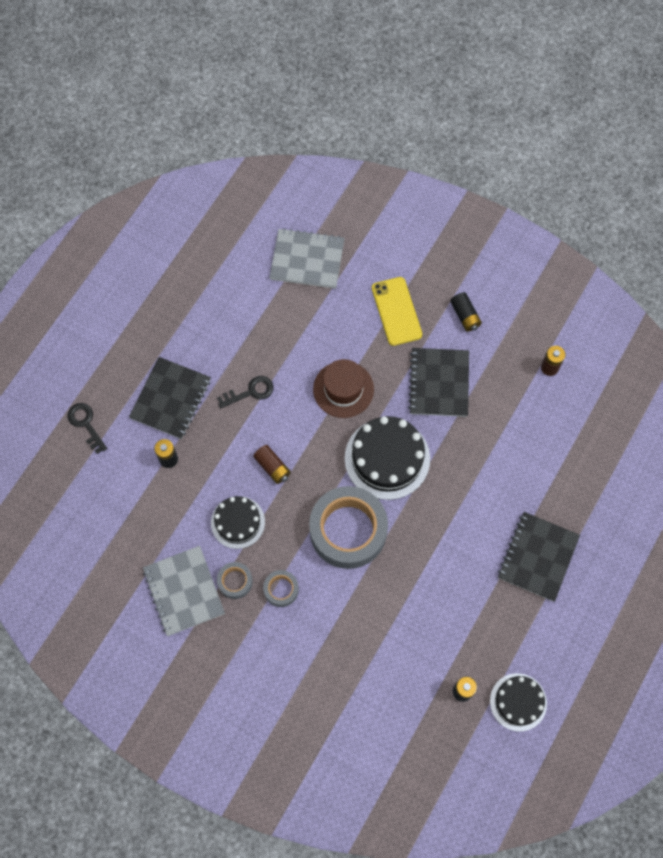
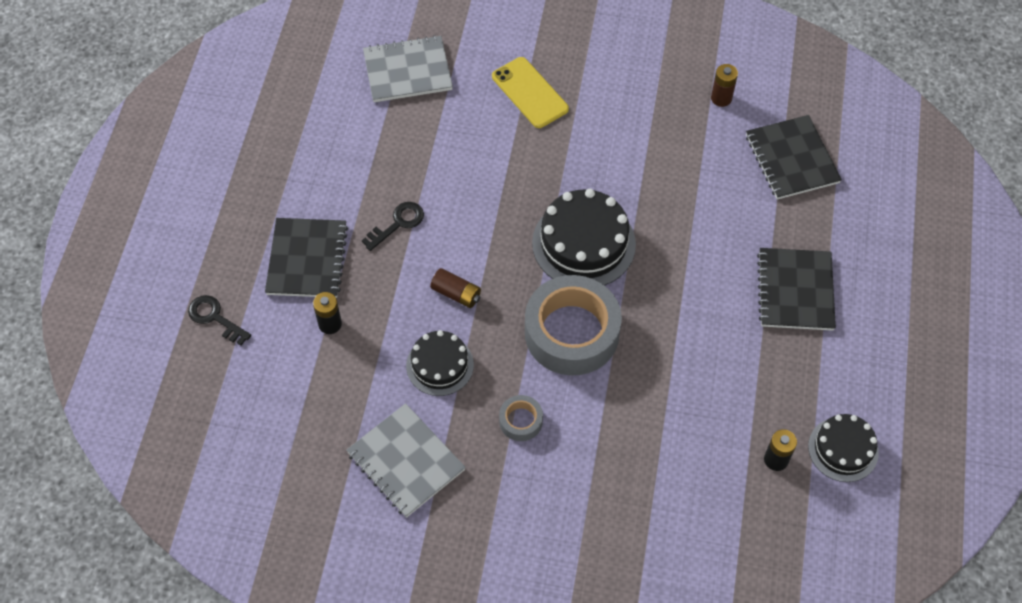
camera: 20 degrees left, 10 degrees down
grey tape [217,562,253,599] -> none
brown hat [313,359,374,418] -> none
black notebook [408,348,469,417] -> black notebook moved to [746,115,842,200]
black battery [450,292,482,331] -> none

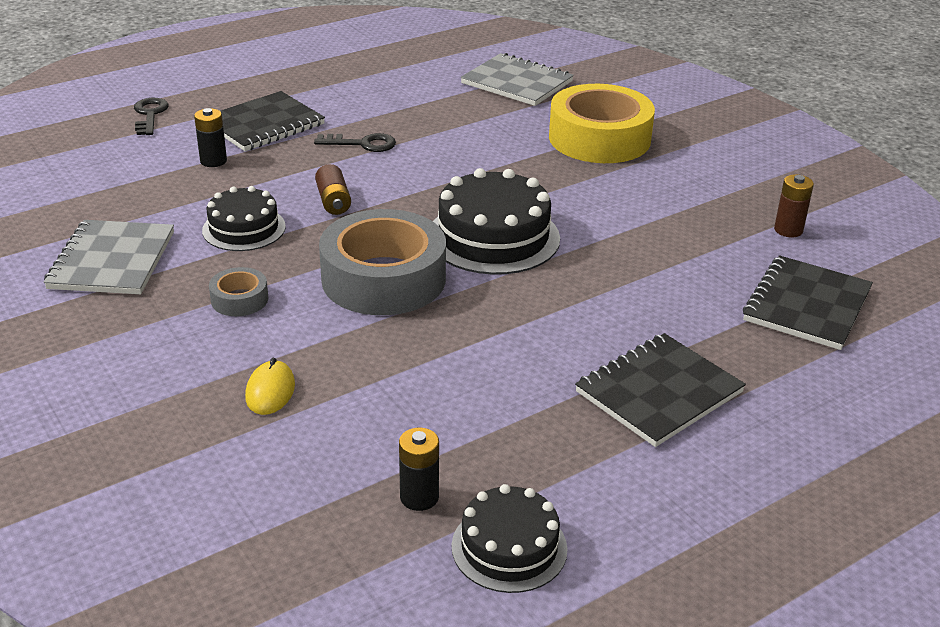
camera: 45 degrees right, 25 degrees down
yellow phone [492,57,569,128] -> yellow tape [549,84,655,163]
none -> yellow mouse [245,357,295,415]

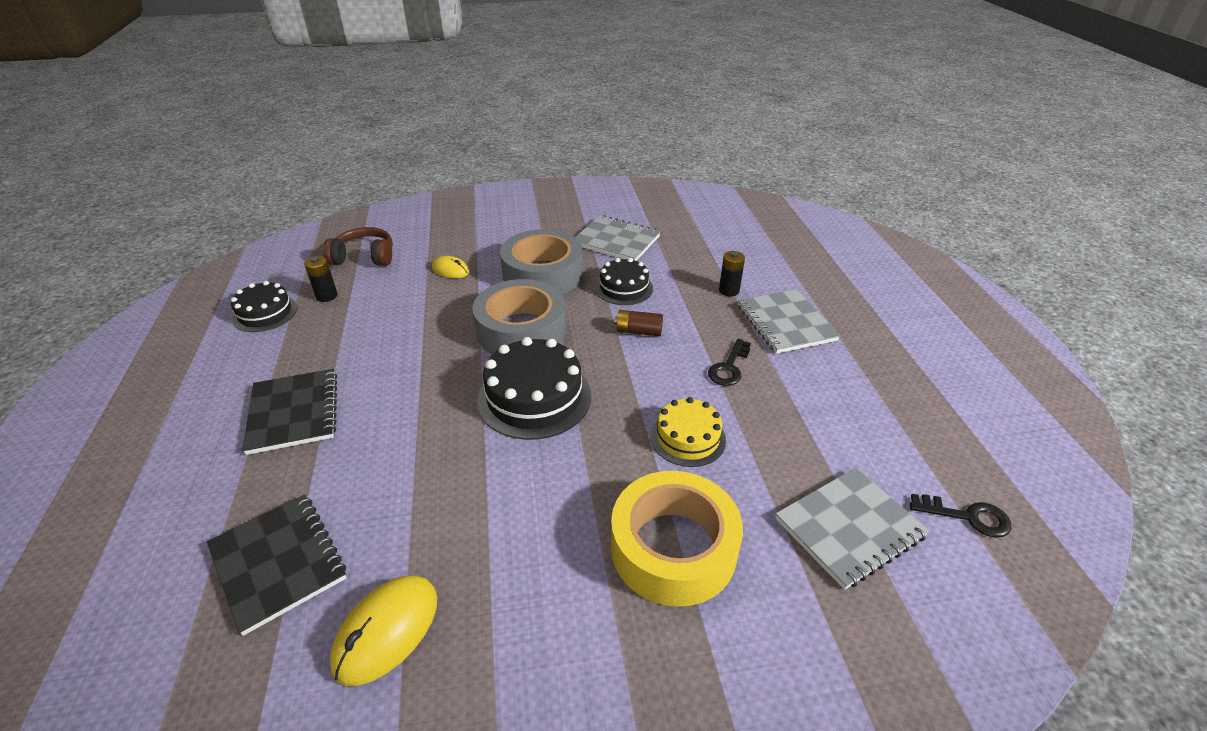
camera: 115 degrees right, 5 degrees up
black key [134,98,169,135] -> black key moved to [910,494,1011,538]
grey tape [209,267,268,316] -> grey tape [500,229,583,294], size x2.26
black notebook [220,91,325,151] -> grey notebook [738,289,840,354]
brown battery [774,175,814,237] -> yellow mouse [330,576,437,686]
none -> brown headphones [323,227,393,266]
none -> yellow cake [650,397,726,467]

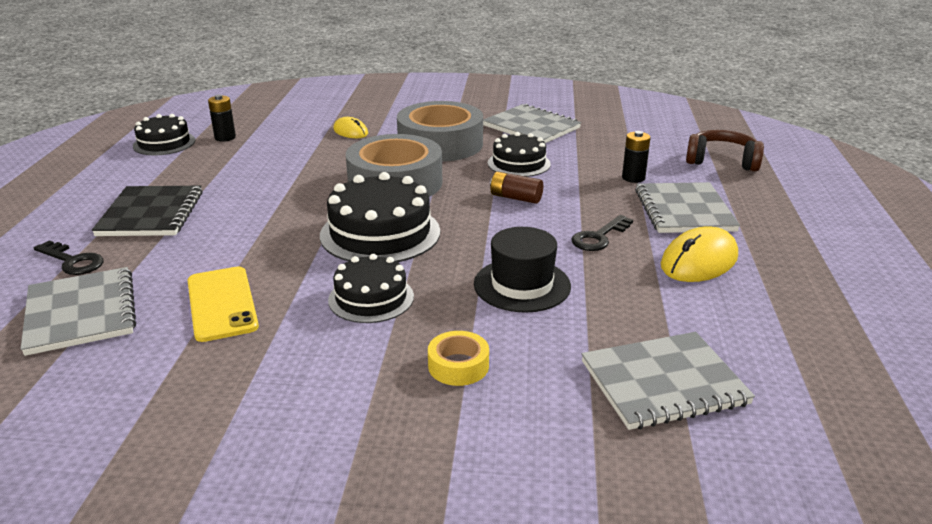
camera: 15 degrees right, 10 degrees down
black notebook [207,494,347,636] -> grey notebook [21,267,136,356]
brown headphones [323,227,393,266] -> brown headphones moved to [686,130,764,172]
yellow mouse [330,576,437,686] -> yellow mouse moved to [661,226,738,282]
yellow tape [611,471,743,607] -> yellow tape [428,331,489,386], size x0.44
yellow cake [650,397,726,467] -> black hat [474,227,571,313]
black key [910,494,1011,538] -> black key moved to [34,240,104,275]
none -> yellow phone [188,267,259,342]
none -> black cake [328,254,414,323]

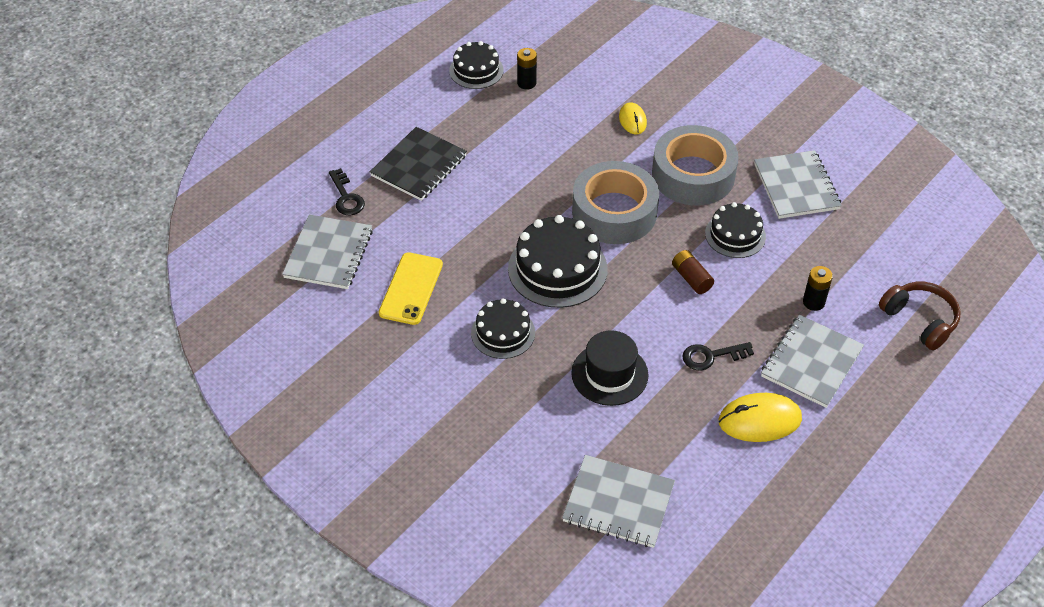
camera: 35 degrees right, 20 degrees up
yellow tape [428,331,489,386] -> none

